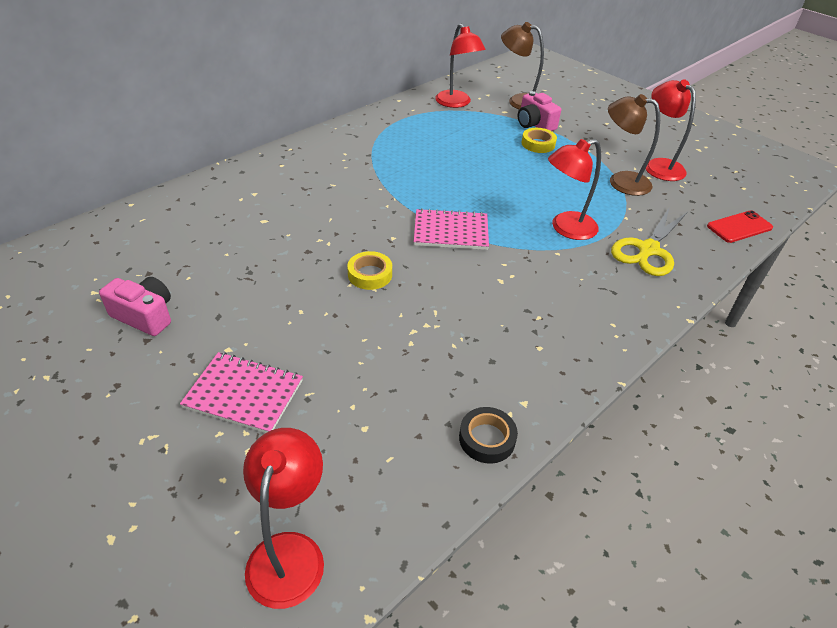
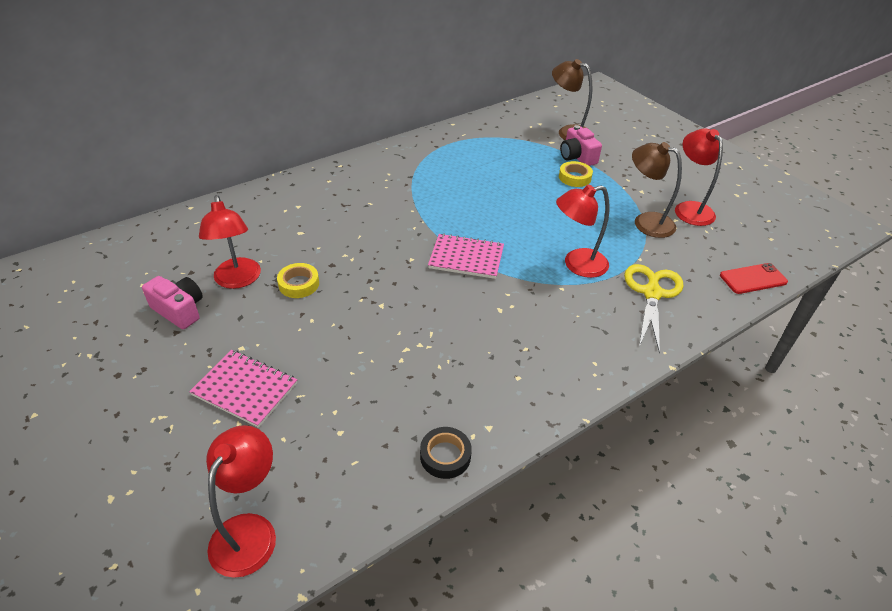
camera: 10 degrees right, 0 degrees up
yellow tape [347,251,392,290] -> yellow tape moved to [277,263,319,298]
red lamp [435,23,486,108] -> red lamp moved to [199,195,261,289]
yellow scissors [611,208,687,276] -> yellow scissors turned 150 degrees clockwise [624,264,684,353]

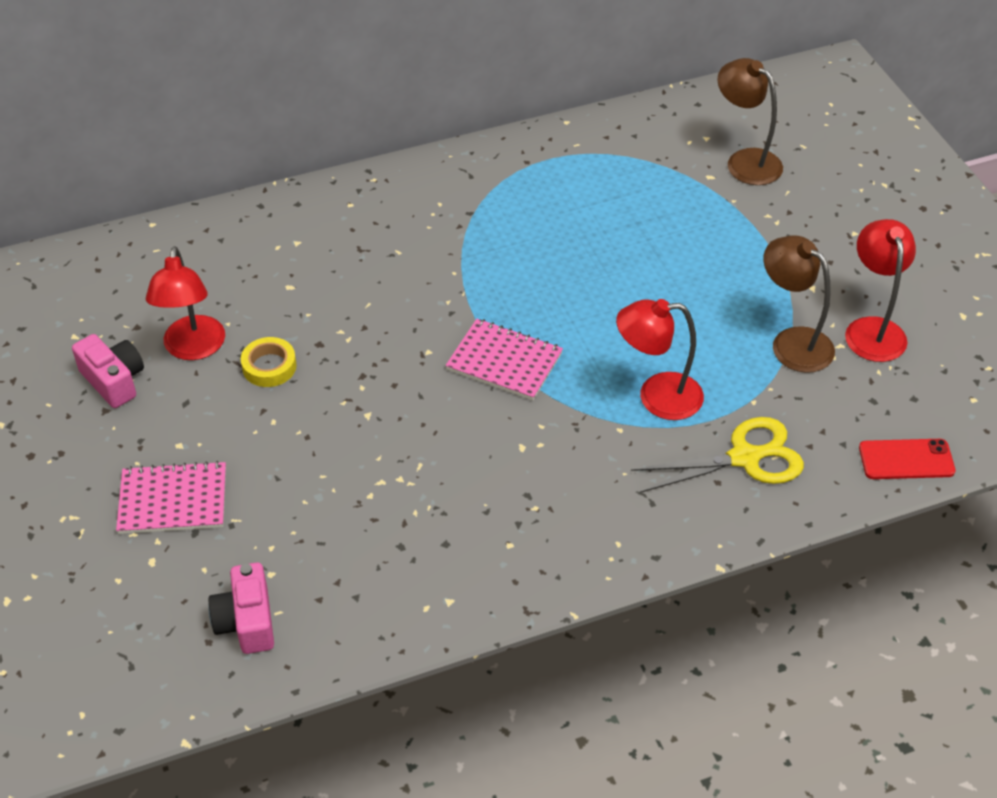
camera: 15 degrees right, 5 degrees up
pink notebook [189,350,297,428] -> pink notebook turned 45 degrees counterclockwise [116,461,226,534]
red lamp [206,425,276,578] -> none
black tape [420,427,472,479] -> none
yellow tape [559,161,593,187] -> none
pink camera [560,125,602,166] -> pink camera moved to [208,562,274,654]
yellow scissors [624,264,684,353] -> yellow scissors turned 45 degrees clockwise [631,417,804,493]

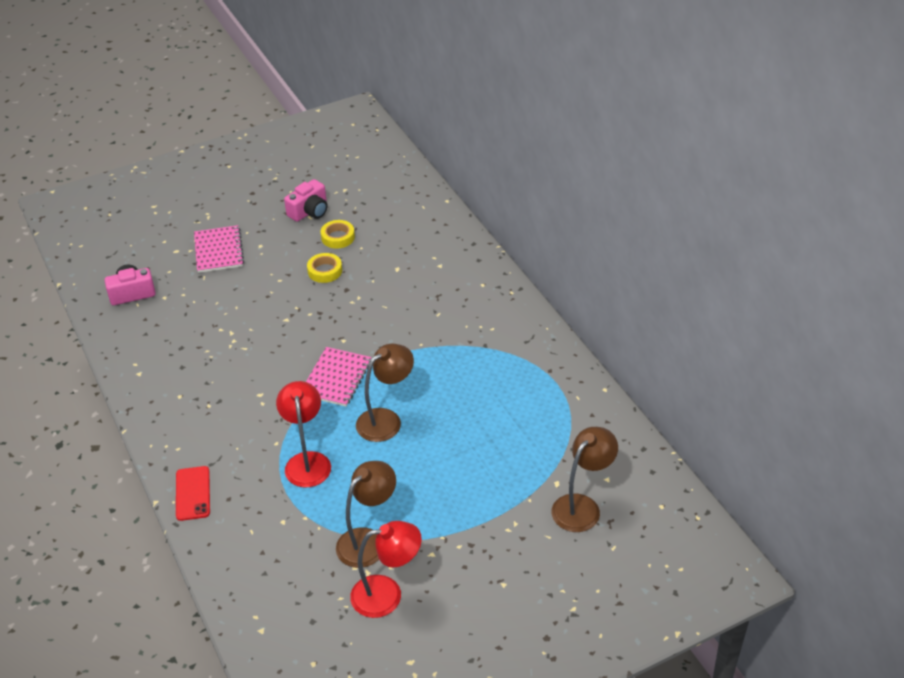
camera: 85 degrees right, 5 degrees down
red lamp [146,246,225,360] -> yellow tape [321,220,355,249]
yellow scissors [631,417,804,493] -> none
red phone [859,439,956,479] -> red phone moved to [176,466,210,521]
none -> brown lamp [356,344,414,442]

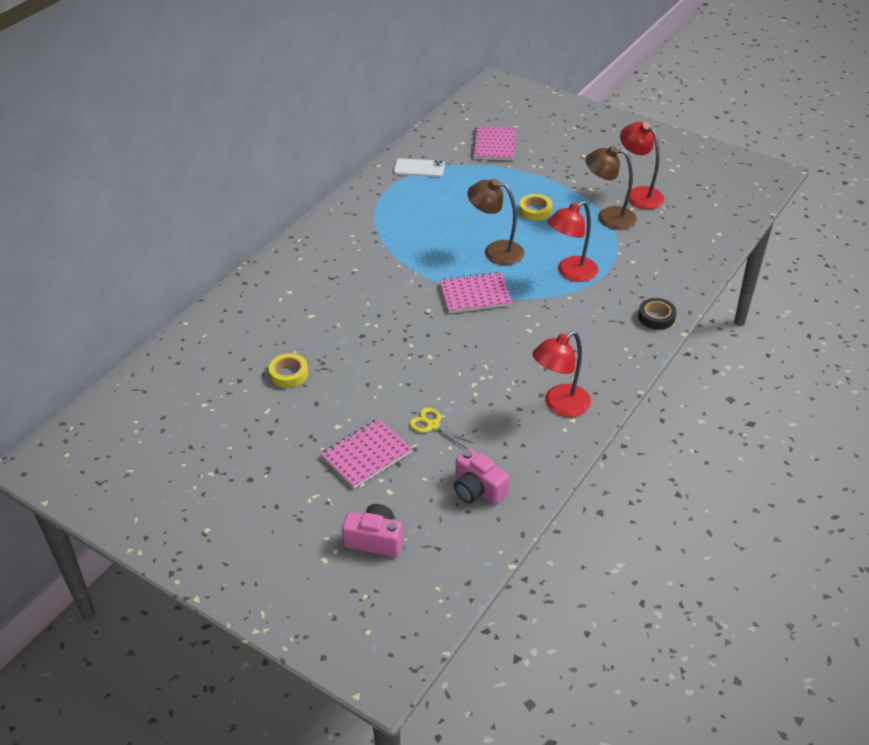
camera: 120 degrees left, 0 degrees up
red phone [176,466,210,521] -> black tape [638,298,676,330]
pink camera [284,179,327,222] -> pink camera moved to [342,504,403,557]
yellow tape [307,253,342,283] -> yellow tape moved to [519,194,552,221]
brown lamp [552,427,618,532] -> pink notebook [472,126,516,161]
none -> white phone [394,158,445,177]
none -> yellow scissors [409,408,475,449]
none -> red lamp [533,331,591,417]

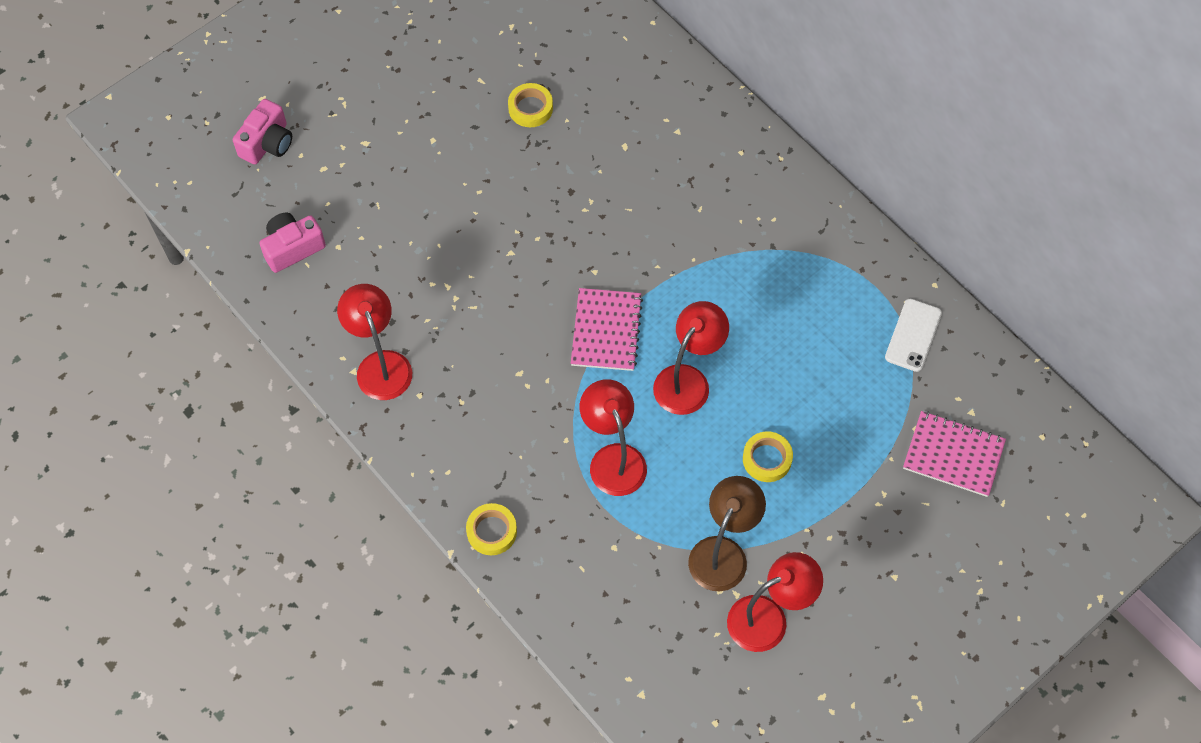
camera: 105 degrees right, 20 degrees up
pink notebook [321,419,412,488] -> none
yellow scissors [409,408,475,449] -> none
brown lamp [467,179,524,265] -> red lamp [653,301,729,415]
black tape [638,298,676,330] -> yellow tape [466,503,517,555]

